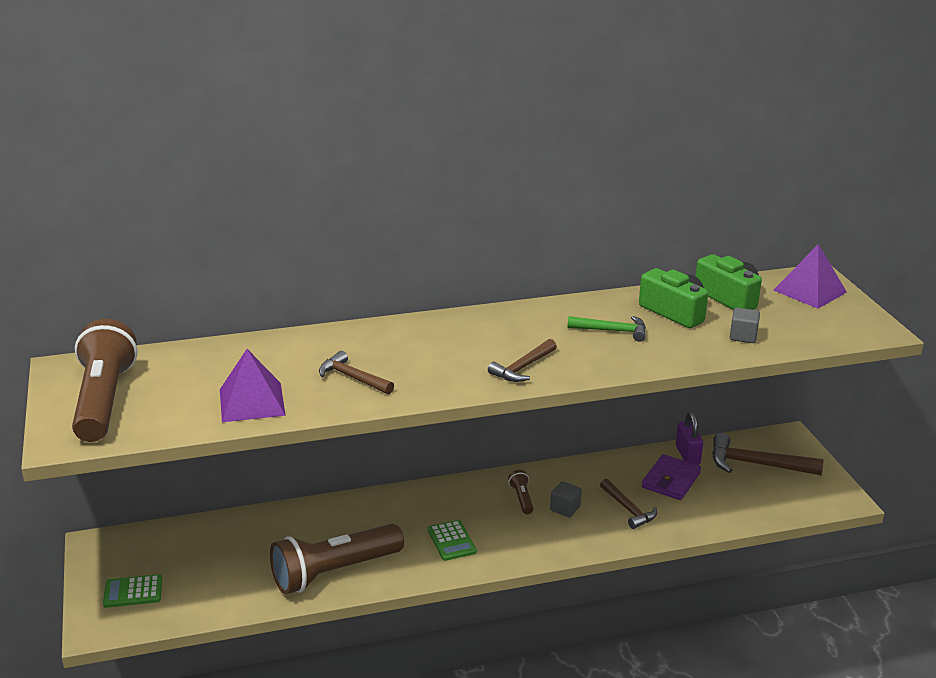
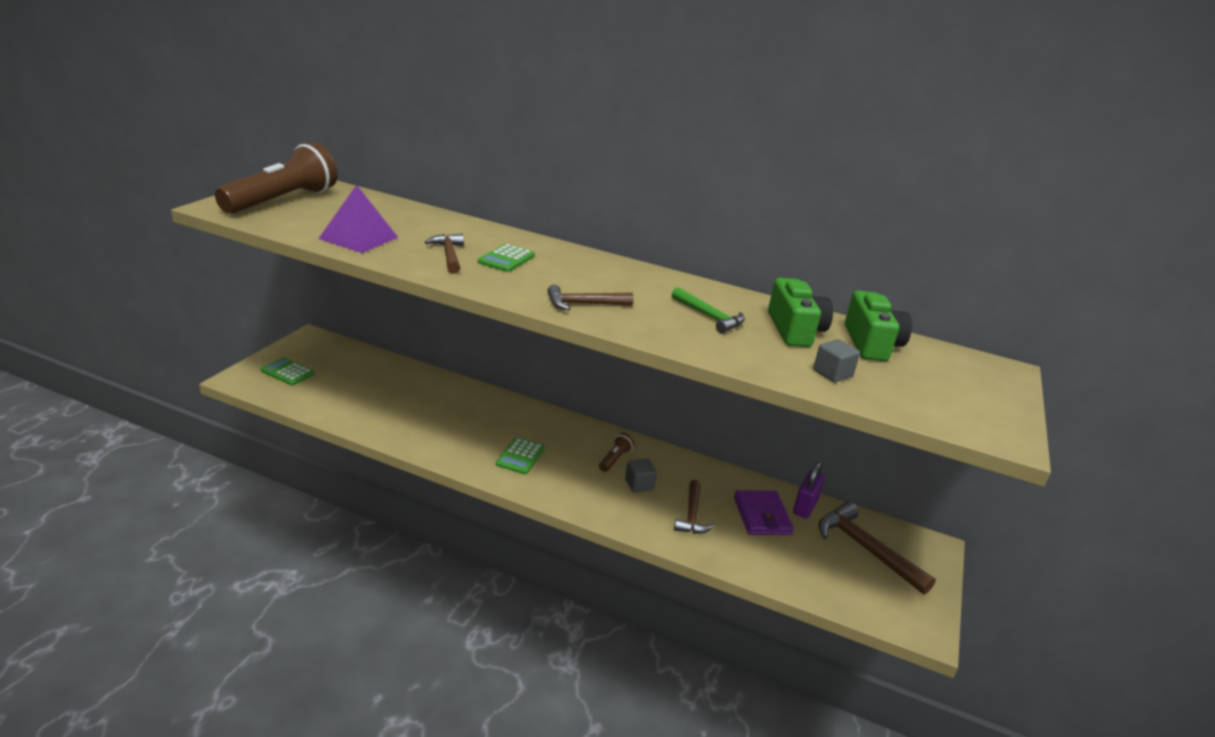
camera: 35 degrees right, 0 degrees up
brown flashlight [270,524,404,594] -> none
purple wallet [642,454,701,500] -> purple wallet turned 75 degrees counterclockwise [734,490,794,535]
purple pyramid [774,244,847,309] -> none
none -> green calculator [478,244,535,272]

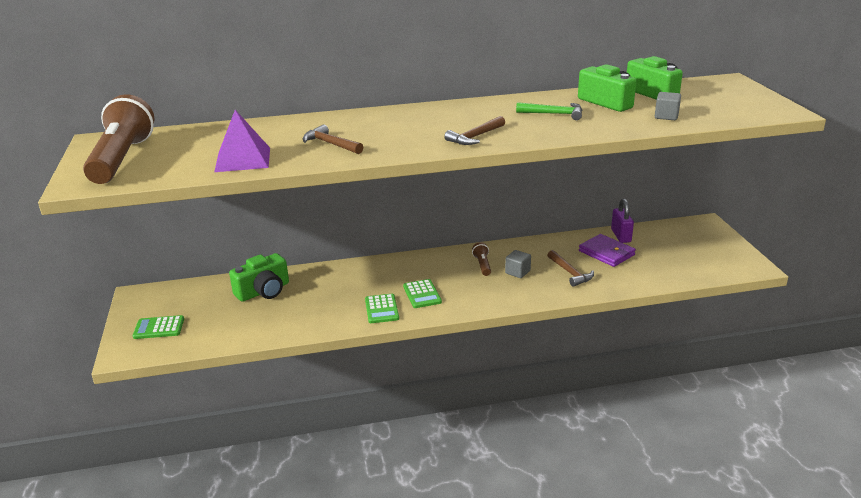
camera: 30 degrees left, 0 degrees up
green calculator [478,244,535,272] -> green calculator moved to [365,294,399,323]
brown hammer [819,501,936,595] -> none
none -> green camera [229,253,289,302]

